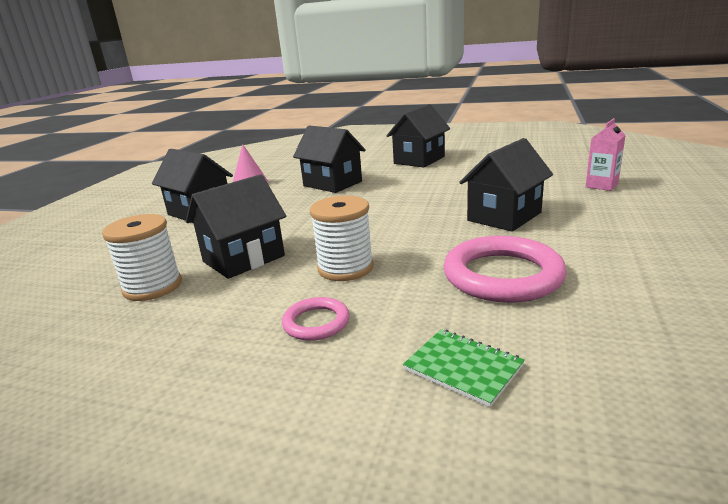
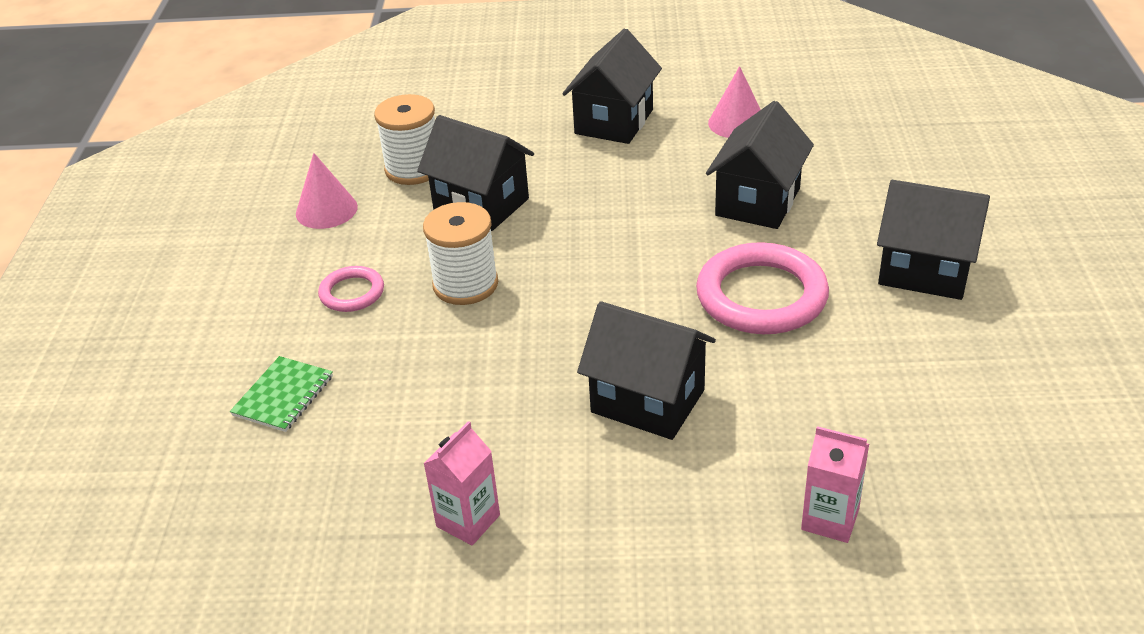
camera: 75 degrees right, 15 degrees up
pink ring [443,236,567,303] -> pink ring moved to [696,242,829,334]
none -> pink cone [296,153,358,229]
none -> pink carton [423,421,500,545]

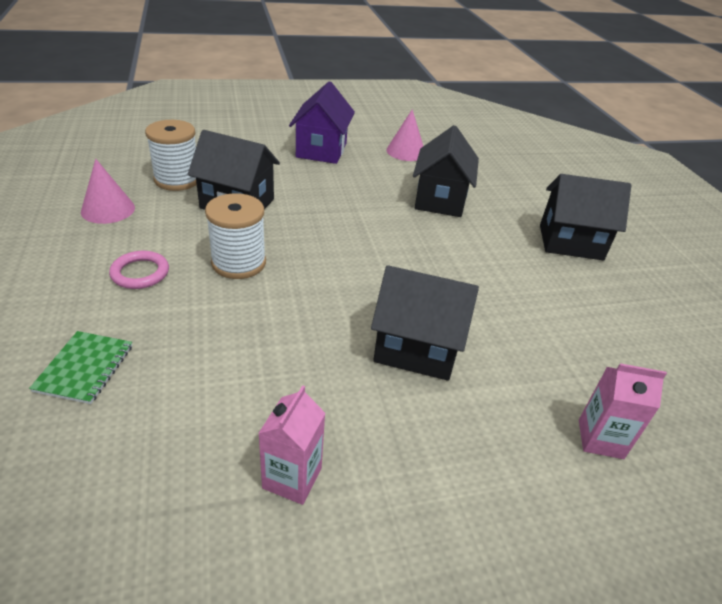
camera: 20 degrees left, 0 degrees up
black house [562,28,662,144] -> purple house [289,82,355,164]
pink ring [696,242,829,334] -> none

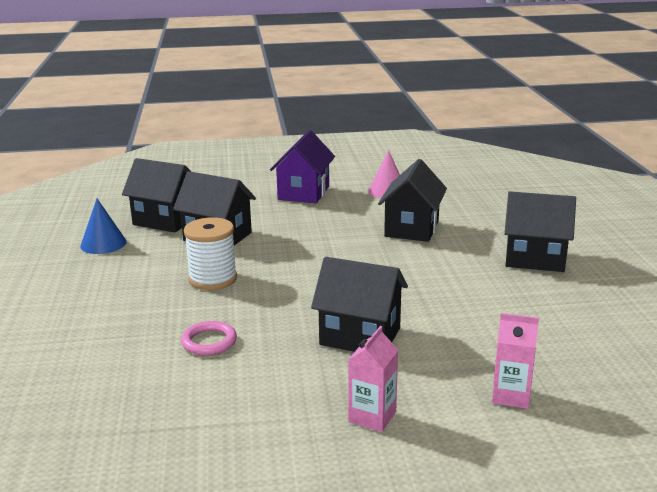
camera: 10 degrees right, 15 degrees down
green notebook [29,331,132,404] -> none
pink cone [81,159,135,224] -> blue cone [80,199,127,254]
pink ring [109,251,169,289] -> pink ring moved to [181,321,237,355]
white spool [145,120,197,191] -> black house [122,158,191,232]
pink carton [258,385,325,505] -> pink carton moved to [348,326,398,432]

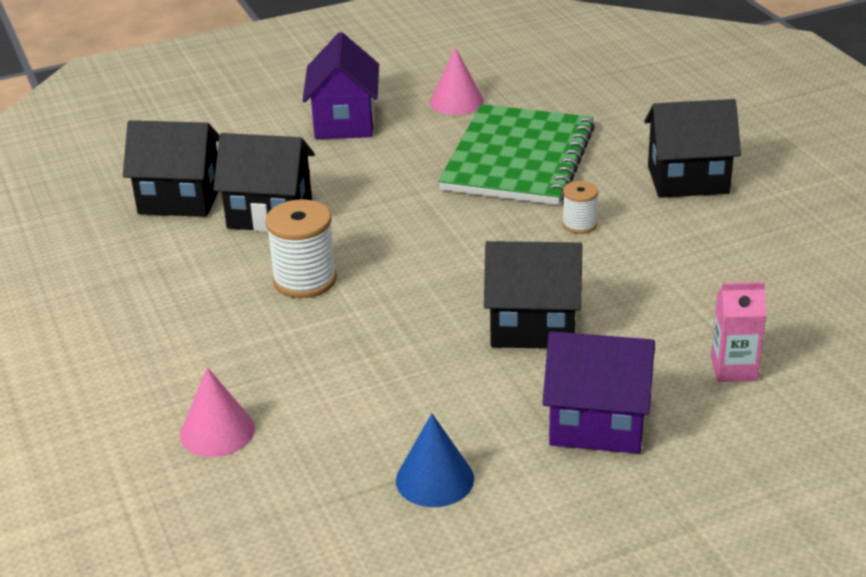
camera: 15 degrees left, 10 degrees up
blue cone [80,199,127,254] -> blue cone moved to [396,414,474,507]
pink ring [181,321,237,355] -> none
pink carton [348,326,398,432] -> purple house [542,331,655,454]
black house [378,159,447,242] -> green notebook [438,104,595,205]
none -> pink cone [180,367,255,457]
none -> white spool [562,181,598,234]

